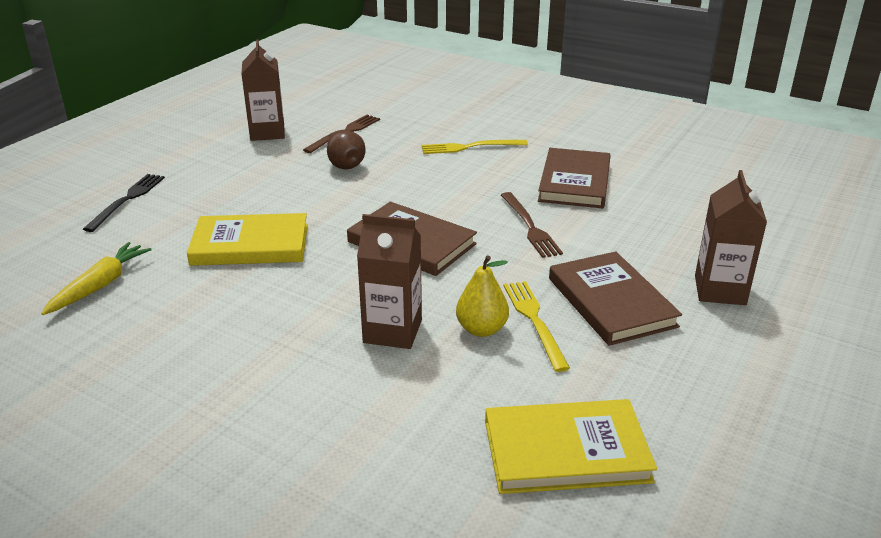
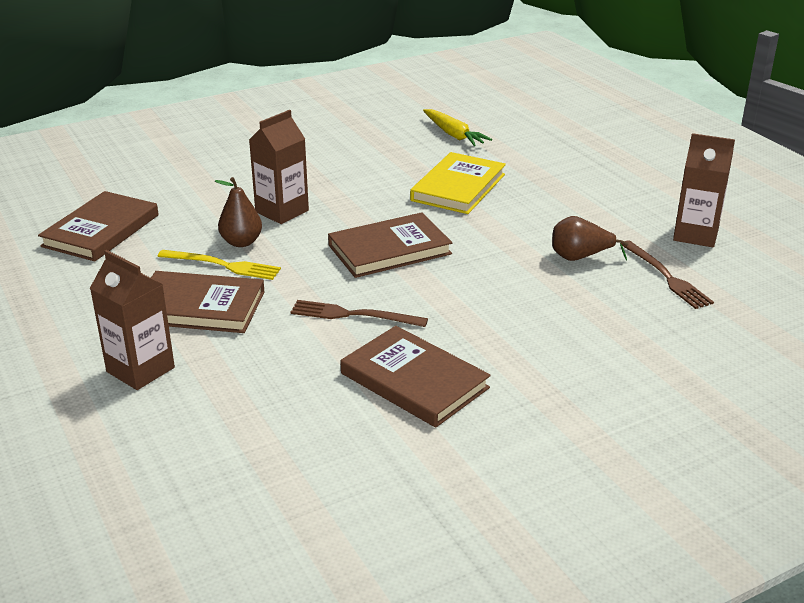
camera: 120 degrees right, 0 degrees up
black fork [83,174,165,232] -> none
yellow fork [422,140,528,154] -> none
yellow pear [456,255,509,337] -> brown pear [215,177,262,247]
yellow book [485,399,657,494] -> brown book [38,191,159,261]

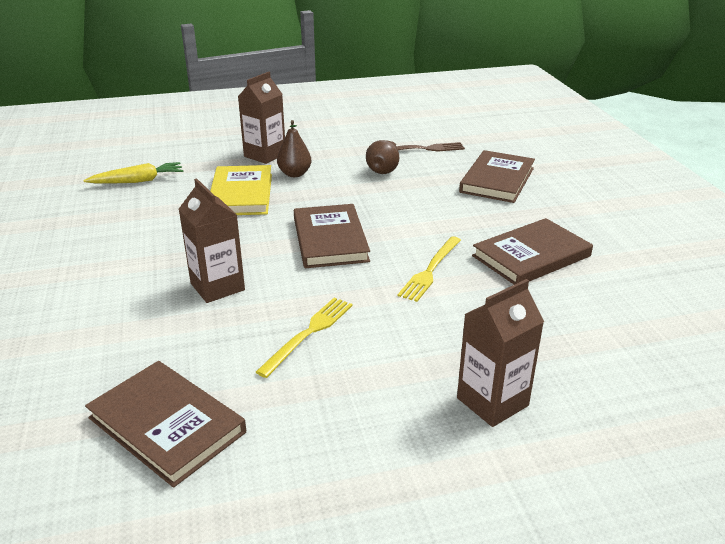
camera: 75 degrees left, 0 degrees up
brown book [151,271,265,333] -> brown book moved to [459,150,535,203]
brown pear [215,177,262,247] -> brown pear moved to [277,120,311,177]
brown fork [290,300,428,327] -> yellow fork [398,236,461,302]
yellow book [410,152,506,214] -> yellow book turned 45 degrees clockwise [210,165,272,215]
brown carton [673,133,735,247] -> brown carton moved to [238,72,285,164]

